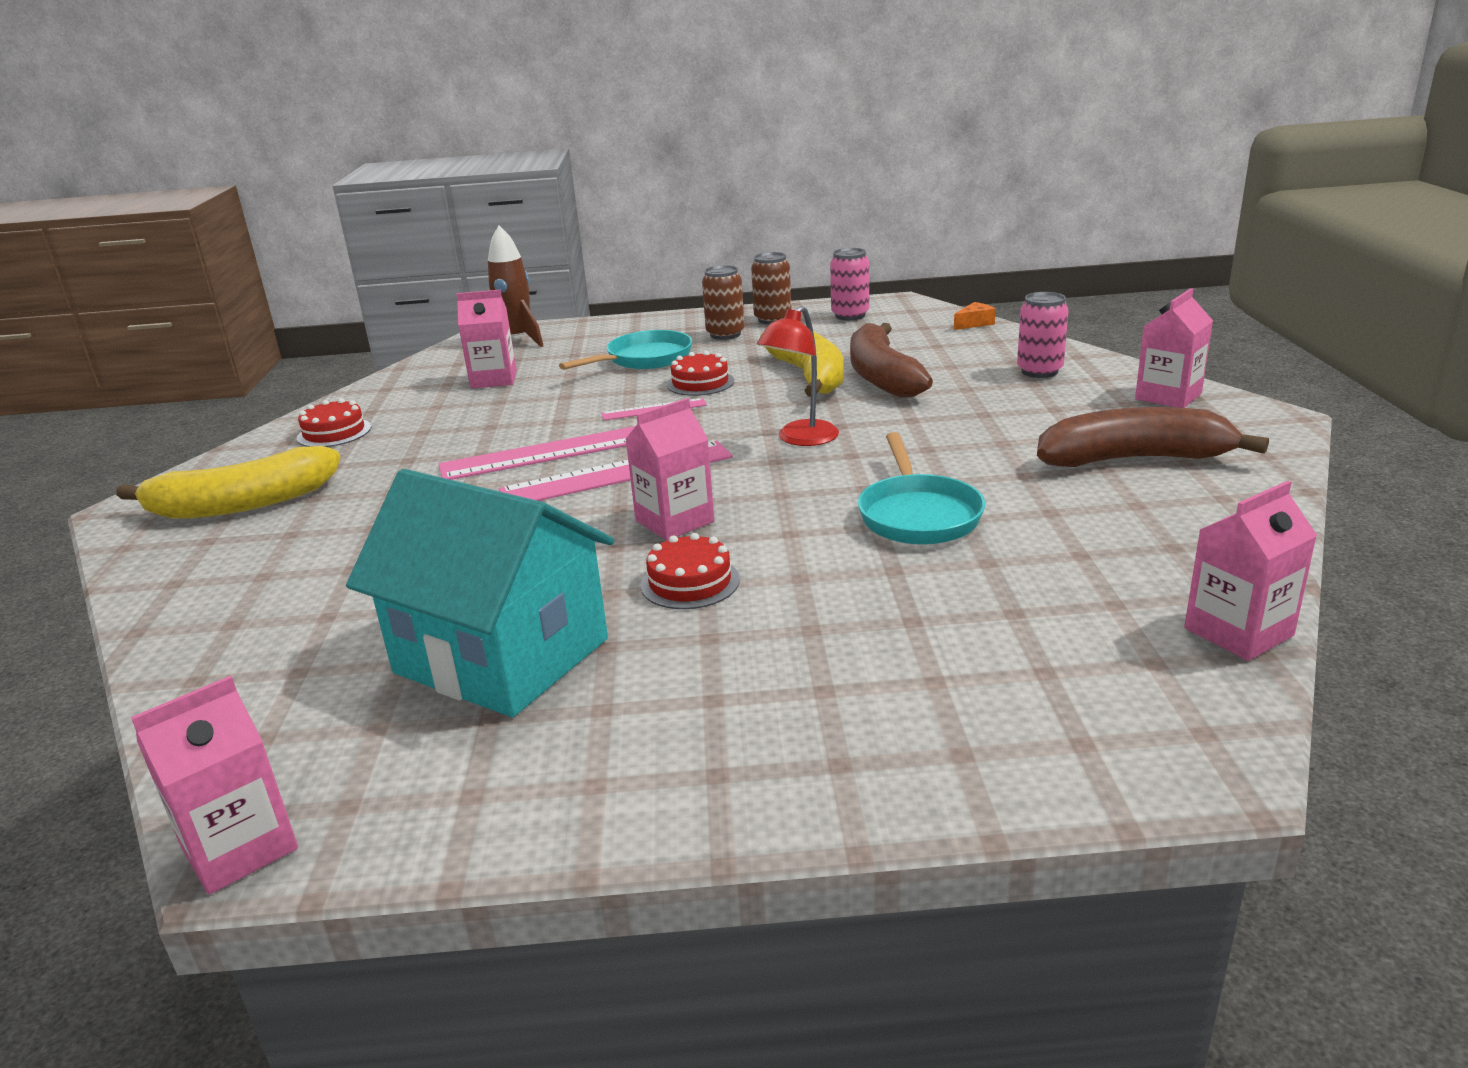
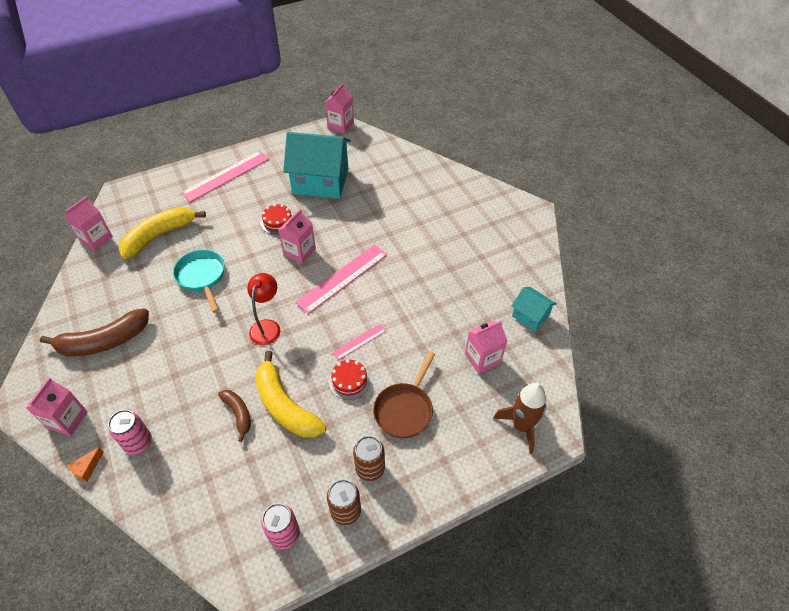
camera: 155 degrees right, 25 degrees up
yellow banana [116,446,340,519] -> yellow banana moved to [119,207,206,259]
red cake [297,398,371,447] -> none
pink ruler [438,426,635,480] -> pink ruler moved to [181,151,269,202]
turquoise pan [559,330,692,370] -> brown pan [373,351,435,438]
brown banana [850,323,933,398] -> brown banana [218,390,251,442], size x0.55
orange cheese [954,302,996,330] -> orange cheese moved to [67,447,104,482]
none -> turquoise house [512,287,557,331]

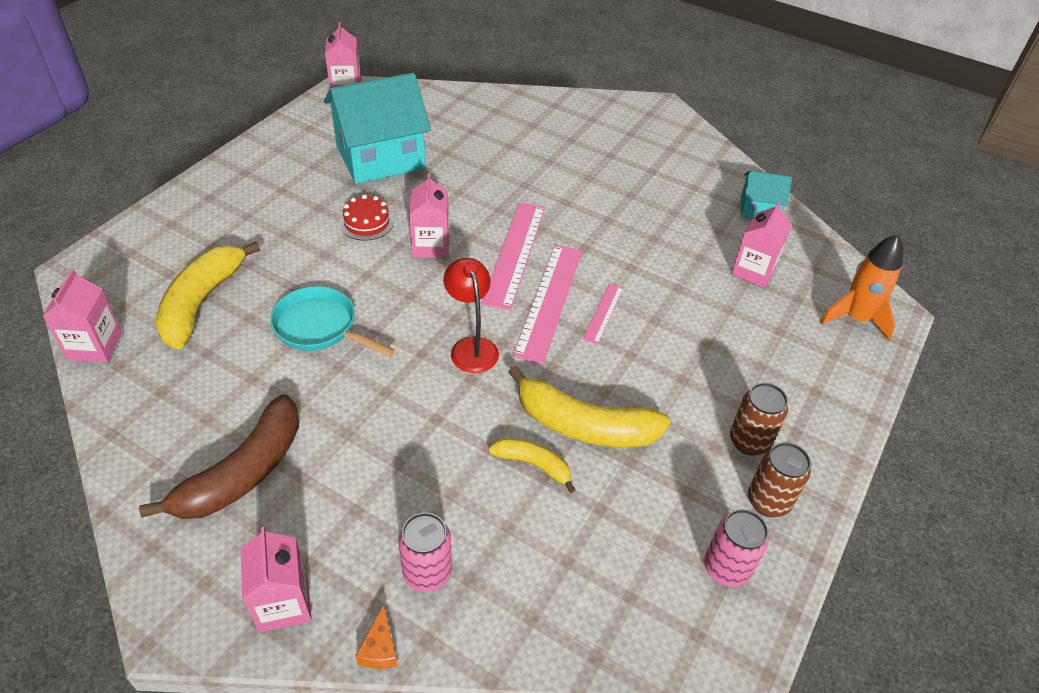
camera: 35 degrees left, 5 degrees down
pink ruler [181,151,269,202] -> pink ruler moved to [513,245,582,364]
brown banana [218,390,251,442] -> yellow banana [488,438,576,493]
red cake [328,359,371,400] -> none
brown pan [373,351,435,438] -> none
brown rocket [493,383,547,454] -> orange rocket [820,234,903,341]

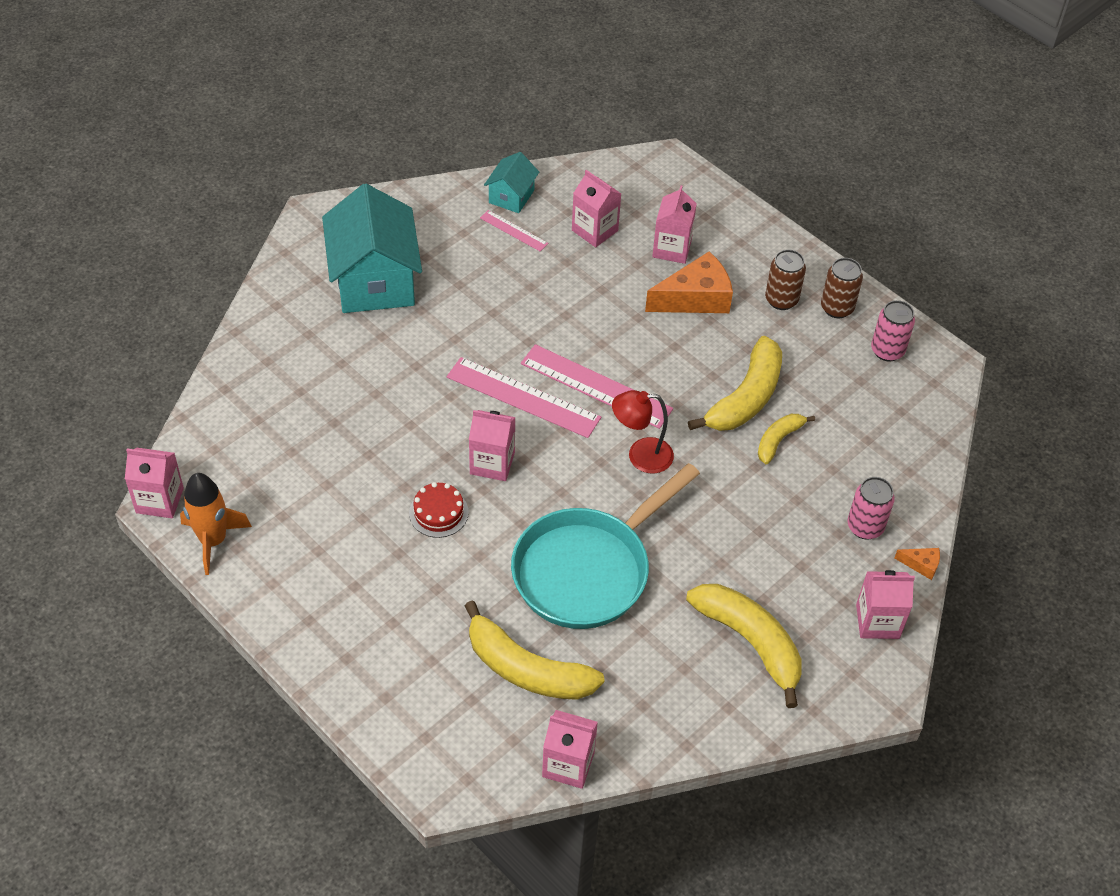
camera: 75 degrees left, 5 degrees up
brown banana [139,394,299,519] -> yellow banana [686,584,802,708]
turquoise pan [270,286,395,357] -> turquoise pan [511,463,700,629], size x1.66
turquoise house [324,73,431,184] -> turquoise house moved to [322,184,422,313]
pink ruler [583,283,623,344] -> pink ruler moved to [480,210,548,251]
orange rocket [820,234,903,341] -> orange rocket moved to [180,473,252,575]
none -> orange cheese [645,251,733,313]
none -> pink carton [652,185,697,264]

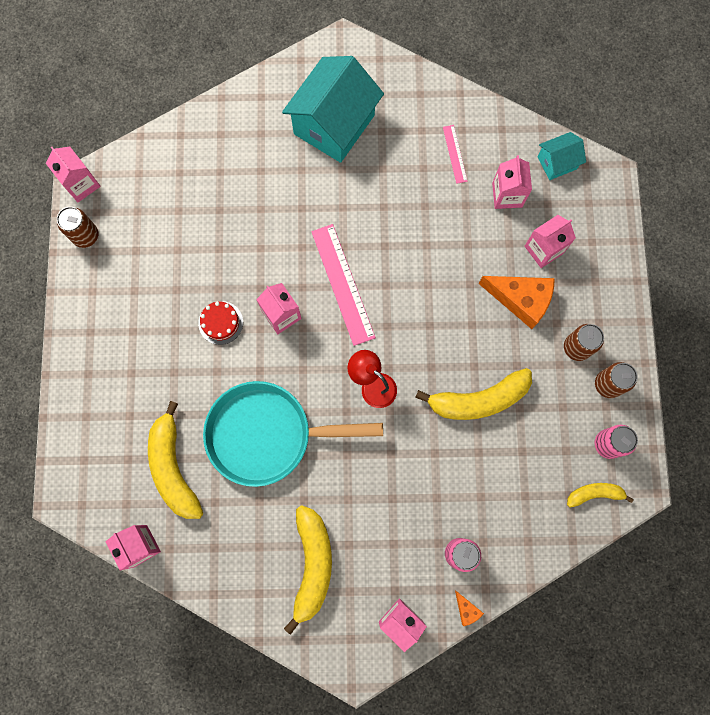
camera: 45 degrees right, 25 degrees up
orange rocket [180,473,252,575] -> brown can [57,207,98,248]
turquoise house [484,152,539,213] -> turquoise house moved to [537,132,586,180]
pink ruler [521,344,673,429] -> none
yellow banana [758,414,815,464] -> yellow banana moved to [567,483,633,507]

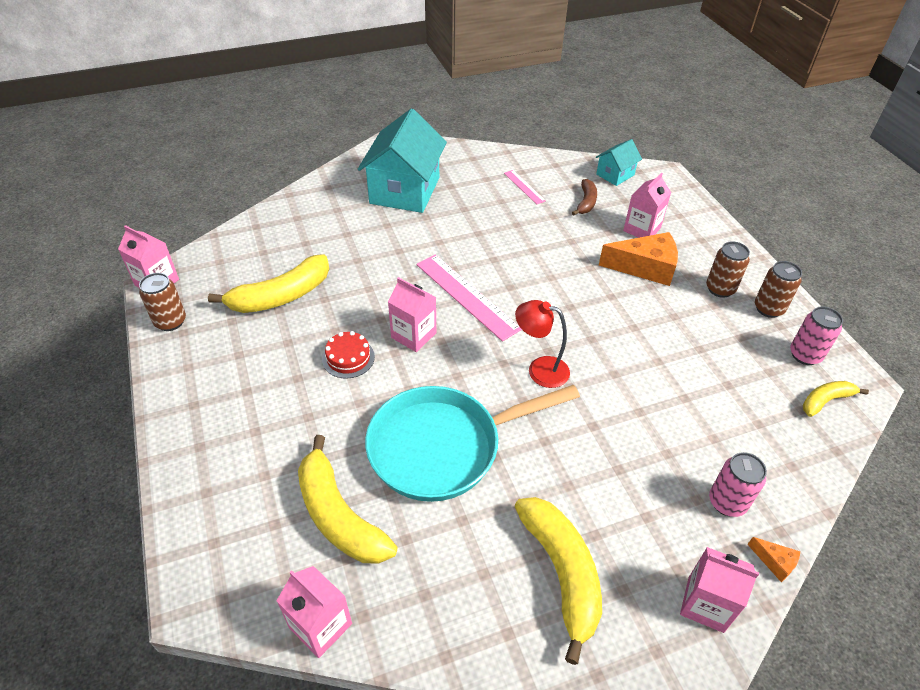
camera: 20 degrees left, 30 degrees down
yellow banana [415,368,532,420] -> yellow banana moved to [208,254,329,313]
pink carton [492,155,532,209] -> brown banana [572,179,597,216]

